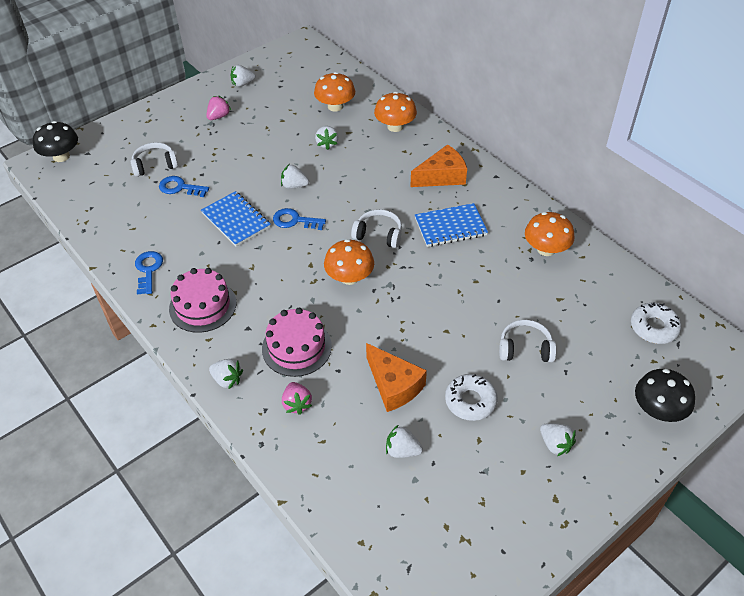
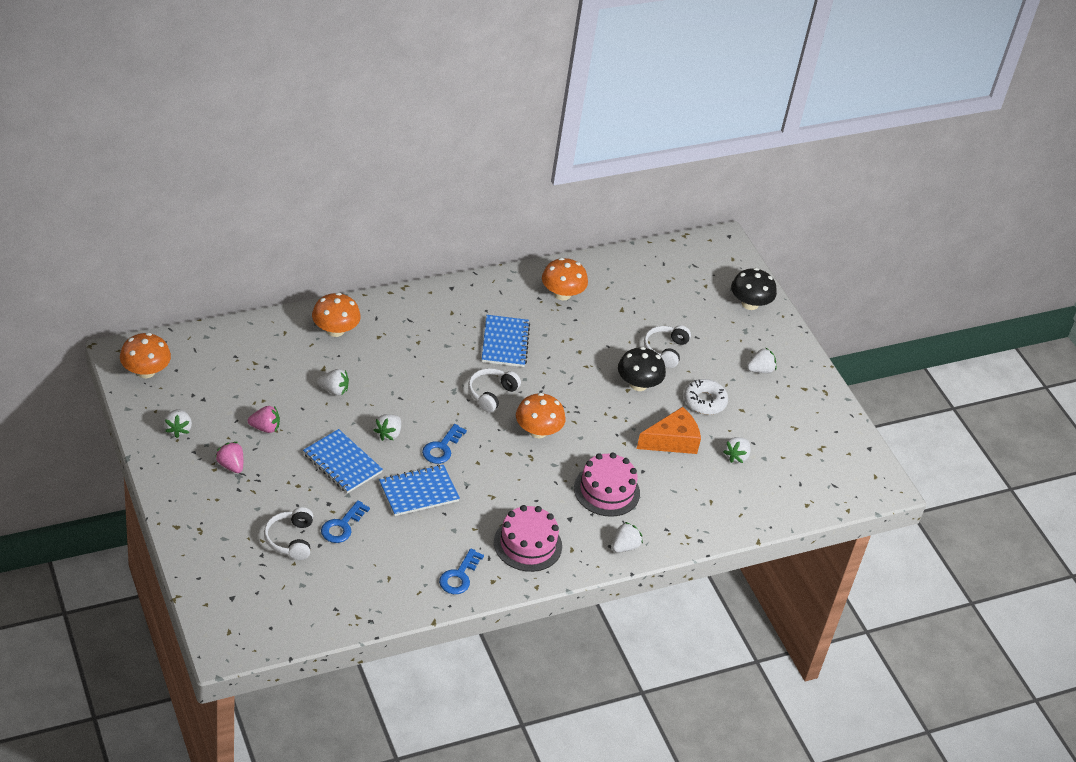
camera: 80 degrees left, 5 degrees down
black mushroom [33,121,78,162] -> black mushroom moved to [618,347,666,391]
blue key [135,251,163,295] -> blue key turned 75 degrees counterclockwise [439,548,484,594]
pink strawberry [282,382,312,415] -> pink strawberry moved to [248,406,280,433]
orange mushroom [314,72,355,112] -> orange mushroom moved to [120,333,171,378]
orange cheese [410,144,467,187] -> none
white donut [631,302,682,344] -> none
none -> blue notebook [303,429,383,493]

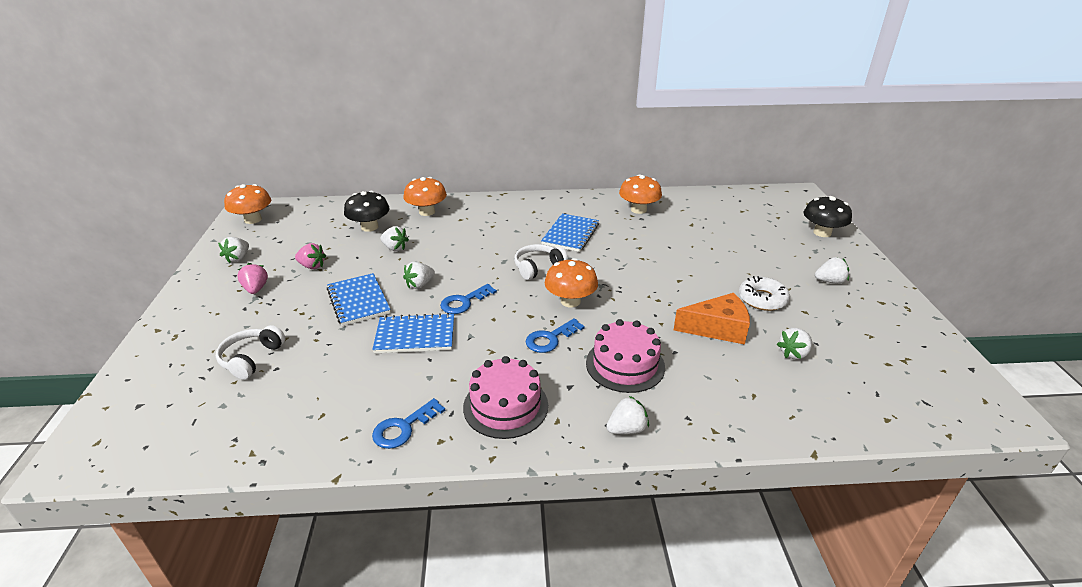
camera: 25 degrees right, 10 degrees down
blue key [321,500,370,543] -> blue key moved to [526,318,585,353]
black mushroom [618,347,666,391] -> black mushroom moved to [344,191,390,232]
white headphones [644,325,691,368] -> none

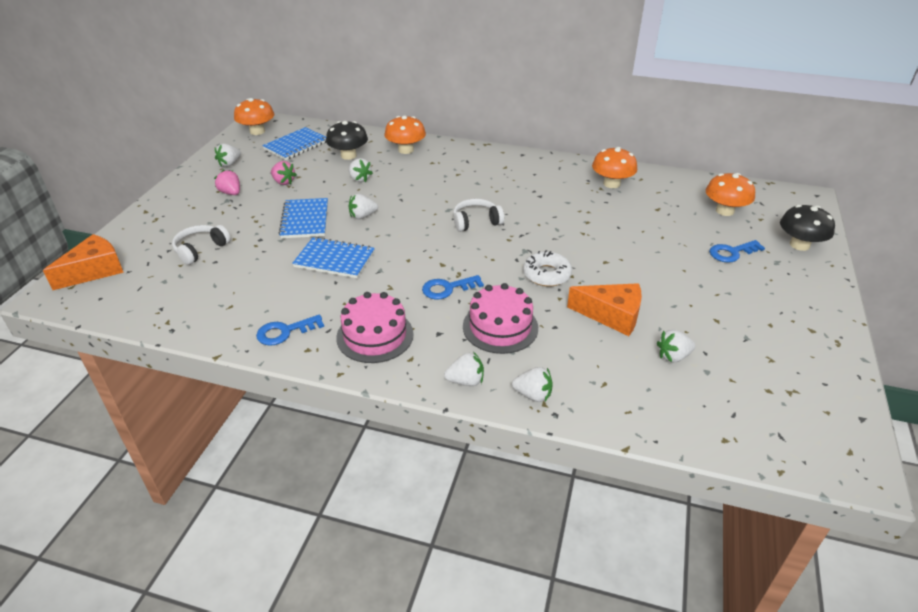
camera: 20 degrees right, 5 degrees up
pink strawberry [237,263,268,294] -> pink strawberry turned 45 degrees counterclockwise [214,169,240,195]
blue key [440,284,497,314] -> blue key moved to [709,240,765,263]
blue notebook [541,214,599,252] -> blue notebook moved to [262,127,326,160]
orange mushroom [545,258,598,307] -> orange mushroom moved to [706,173,755,216]
white donut [739,276,790,311] -> white donut moved to [523,250,572,287]
white strawberry [815,257,849,284] -> white strawberry moved to [512,367,553,402]
none -> orange cheese [43,234,124,290]

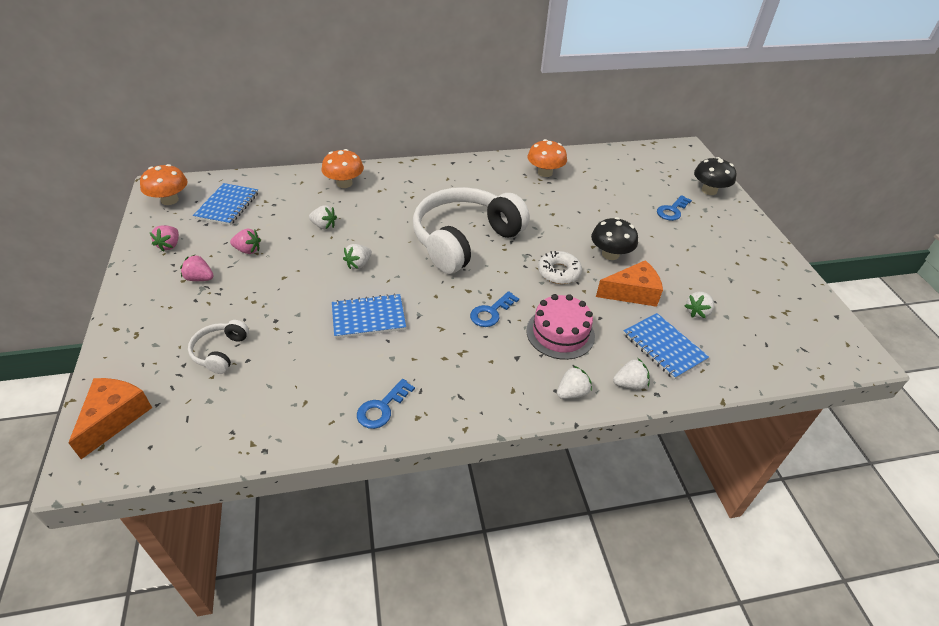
camera: 30 degrees left, 5 degrees up
white strawberry [215,143,241,167] -> pink strawberry [149,225,179,252]
blue notebook [278,198,328,239] -> blue notebook moved to [623,313,709,380]
black mushroom [326,121,368,160] -> black mushroom moved to [591,217,638,260]
pink cake [336,292,414,363] -> none
white headphones [453,199,504,232] -> white headphones [413,187,530,274], size x2.32
orange mushroom [706,173,755,216] -> none

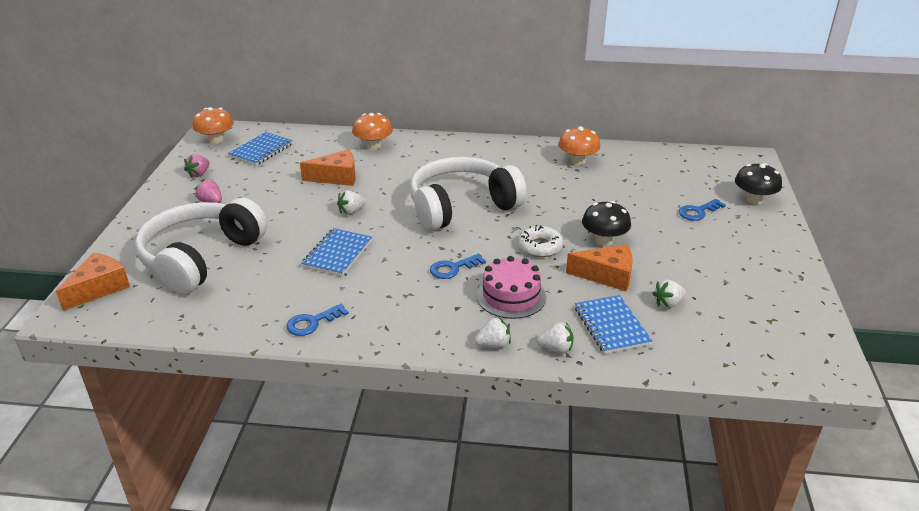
camera: 20 degrees right, 10 degrees down
white headphones [188,320,249,374] -> white headphones [135,198,267,294], size x2.32
pink strawberry [230,229,261,254] -> none
white strawberry [309,205,337,230] -> orange cheese [300,149,356,186]
blue notebook [332,294,406,339] -> blue notebook turned 75 degrees counterclockwise [301,228,372,276]

